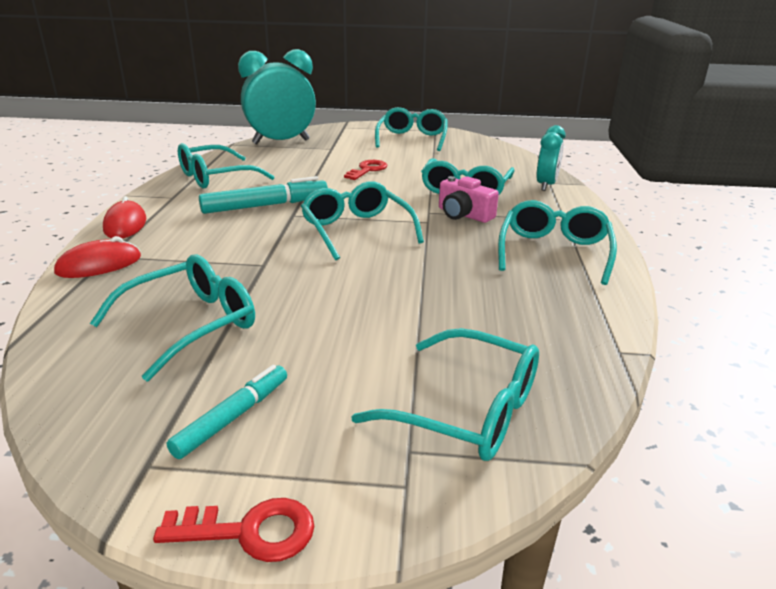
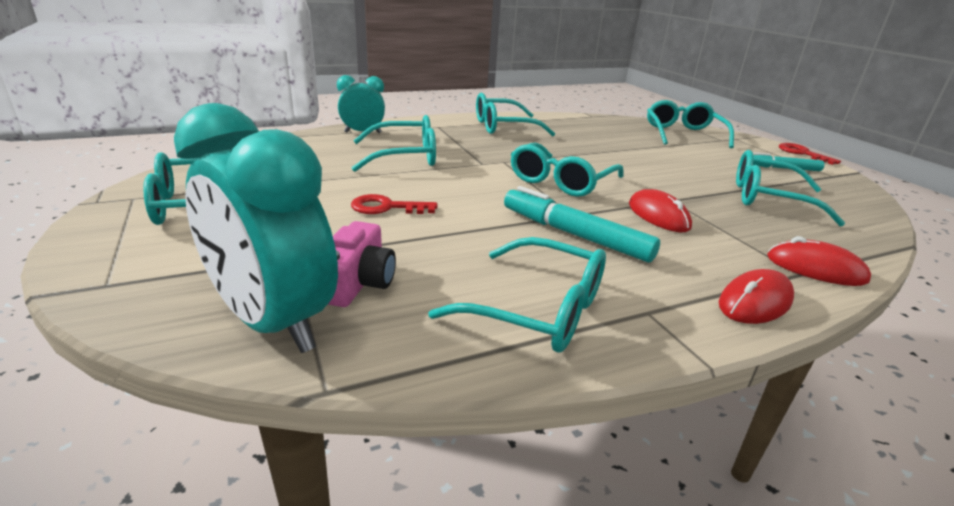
camera: 120 degrees left, 0 degrees up
pink camera [439,176,499,223] -> pink camera moved to [328,221,396,307]
none -> red mouse [629,189,692,232]

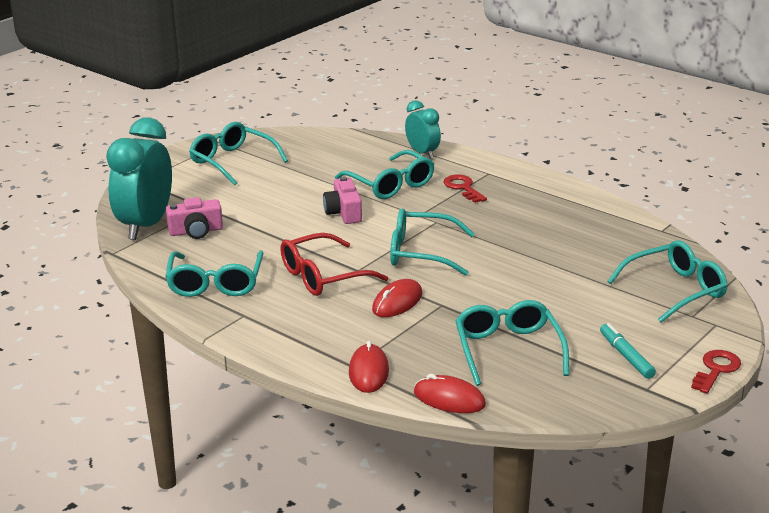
camera: 65 degrees right, 0 degrees up
red key [351,194,437,214] -> red key moved to [444,174,487,203]
turquoise glasses [476,93,555,136] -> none
turquoise marker [504,186,660,262] -> red glasses [281,233,389,296]
red mouse [719,269,794,324] -> red mouse moved to [414,374,486,413]
none -> pink camera [323,176,362,224]

